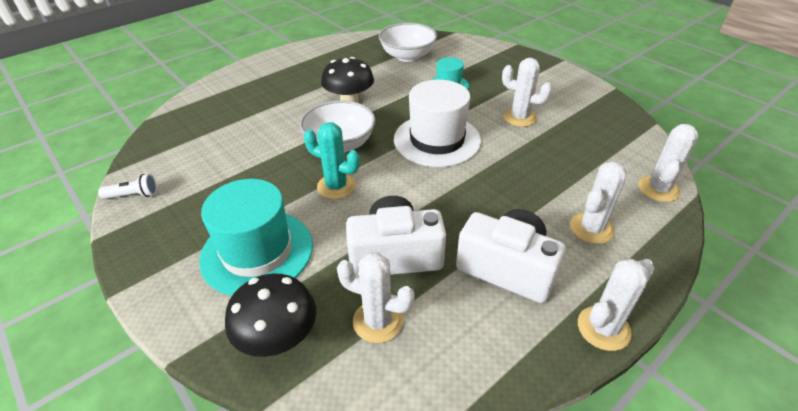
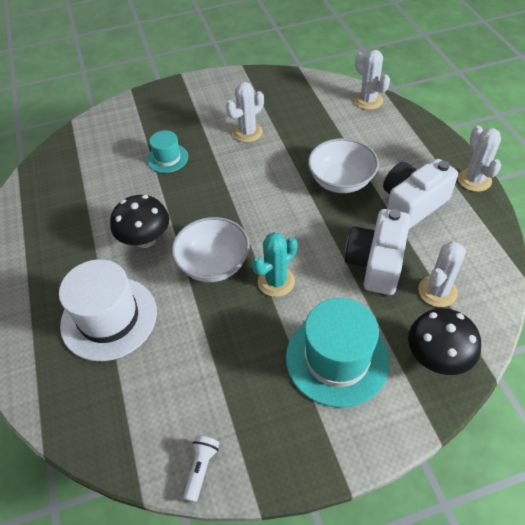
camera: 65 degrees left, 10 degrees up
white bowl [379,23,437,62] -> white bowl moved to [308,138,379,193]
white hat [394,80,481,167] -> white hat moved to [59,259,157,361]
white cactus [570,161,626,244] -> none

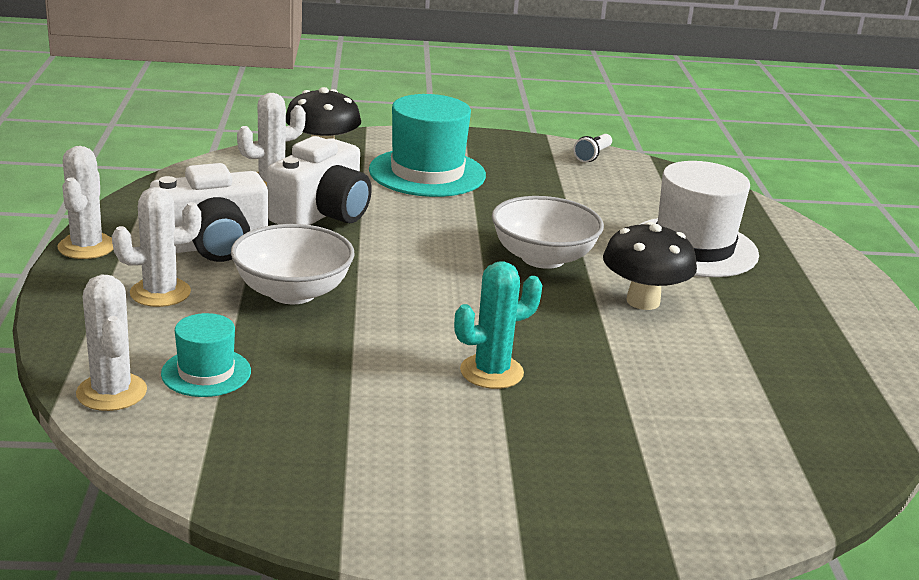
camera: 170 degrees left, 25 degrees down
turquoise hat [147,130,188,173] -> turquoise hat moved to [161,313,251,397]
white cactus [226,82,264,143] -> white cactus moved to [112,187,201,307]
turquoise cactus [252,232,298,297] -> turquoise cactus moved to [454,261,542,389]

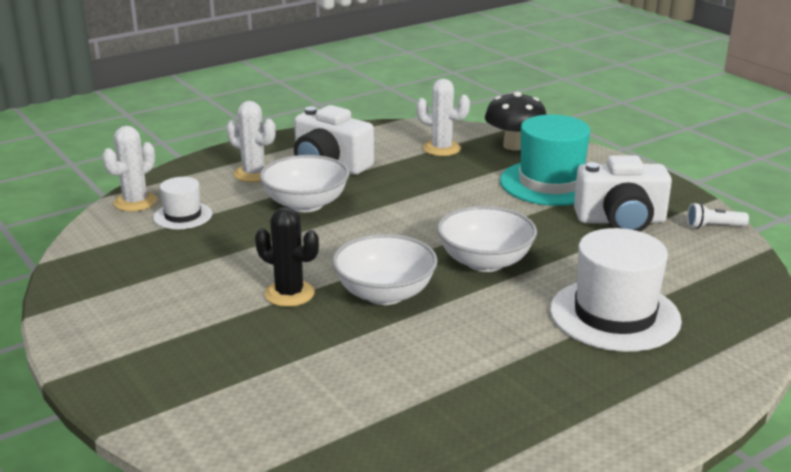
camera: 60 degrees right, 0 degrees up
white cactus [57,146,113,259] -> none
turquoise hat [161,313,251,397] -> white hat [153,177,212,229]
white camera [267,136,372,225] -> white camera moved to [574,155,672,232]
turquoise cactus [454,261,542,389] -> black cactus [255,207,319,307]
black mushroom [603,222,697,310] -> none
none -> white bowl [332,234,437,305]

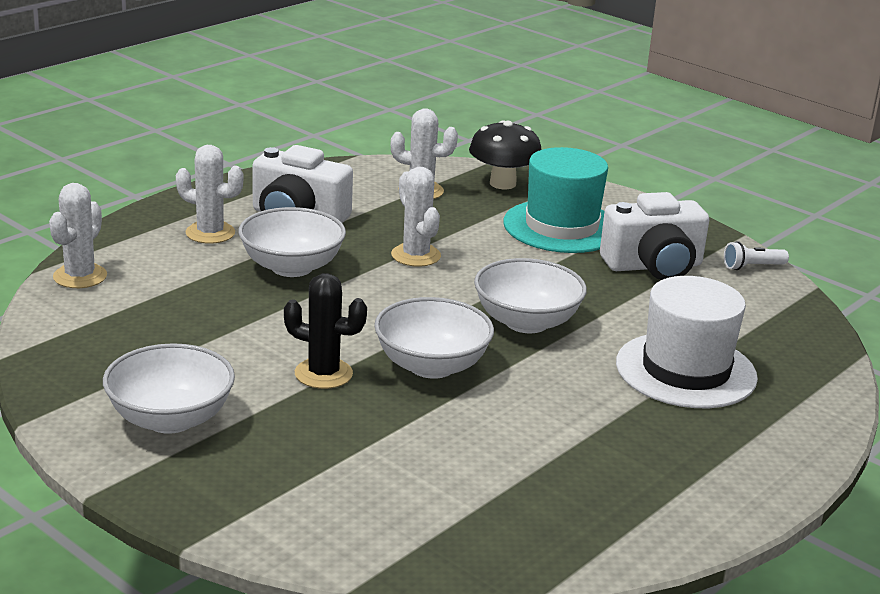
camera: 15 degrees left, 0 degrees up
white hat [153,177,212,229] -> none
none -> white bowl [103,343,235,434]
none -> white cactus [391,167,441,267]

